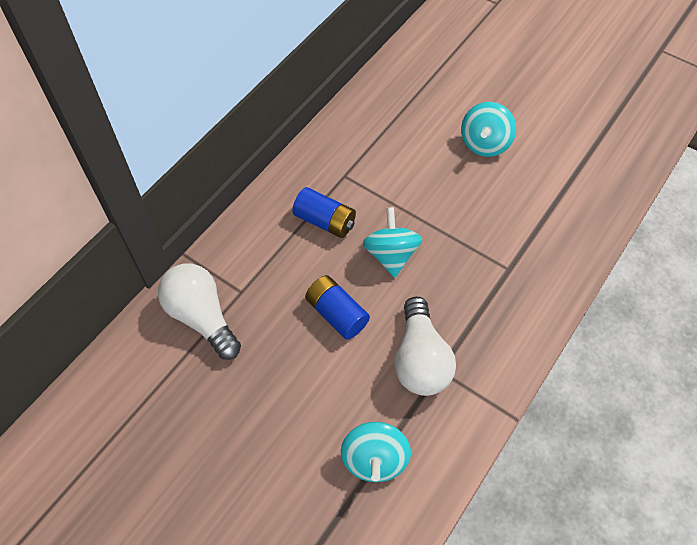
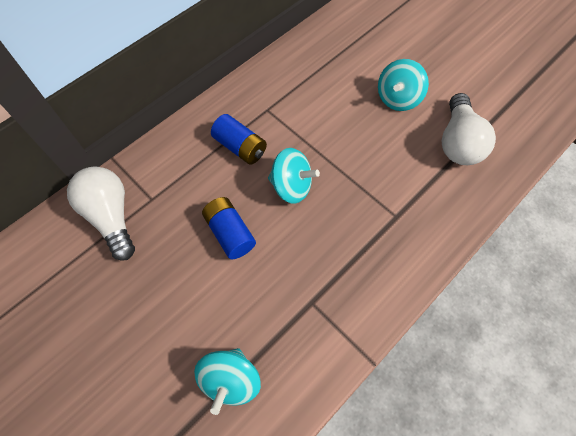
camera: 10 degrees right, 5 degrees up
turquoise spinning top [363,207,423,278] -> turquoise spinning top turned 105 degrees clockwise [268,148,320,204]
white light bulb [394,297,456,396] -> white light bulb moved to [442,93,496,165]

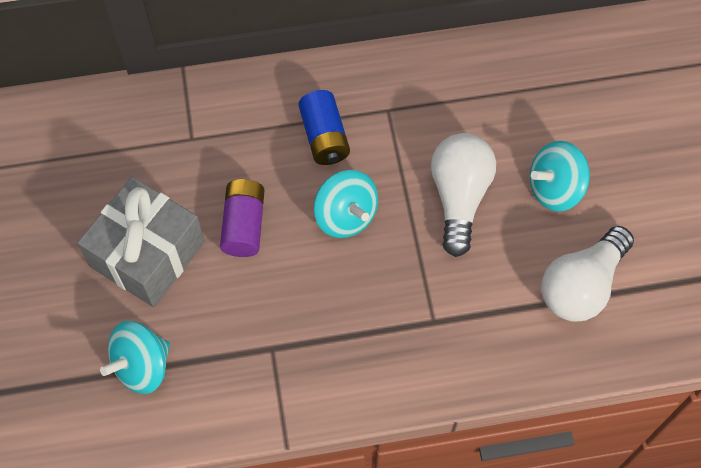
camera: 35 degrees right, 0 degrees up
white light bulb [67,166,135,261] -> white light bulb moved to [431,133,496,257]
blue battery [202,197,256,259] -> purple battery [220,179,264,257]
none -> grey gift [77,177,205,307]

